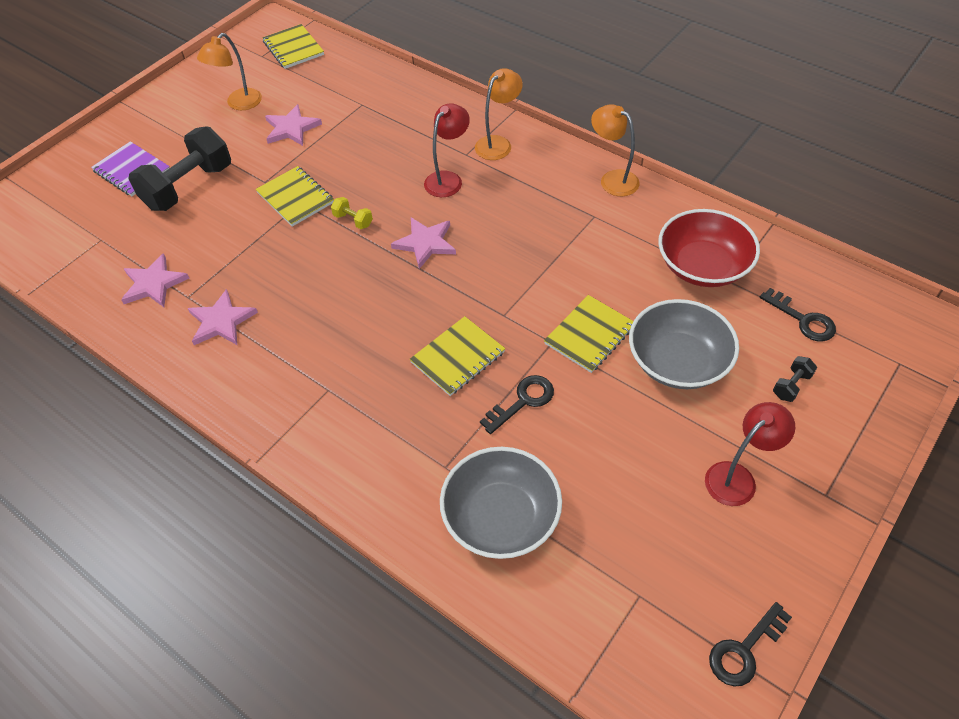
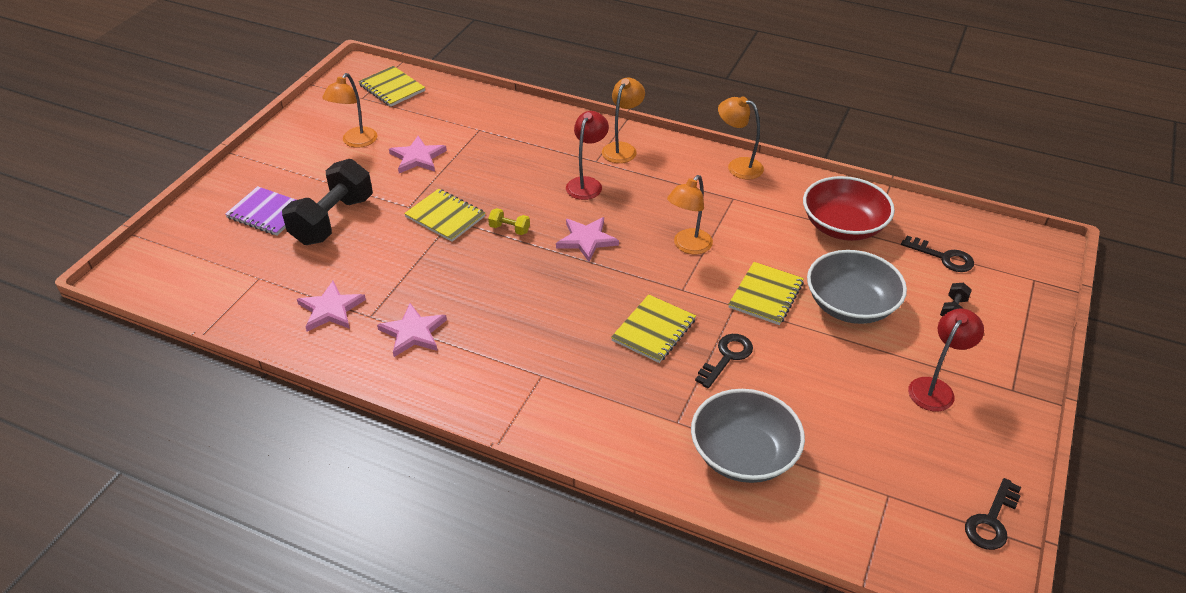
camera: 15 degrees left, 10 degrees down
none -> orange lamp [667,175,713,254]

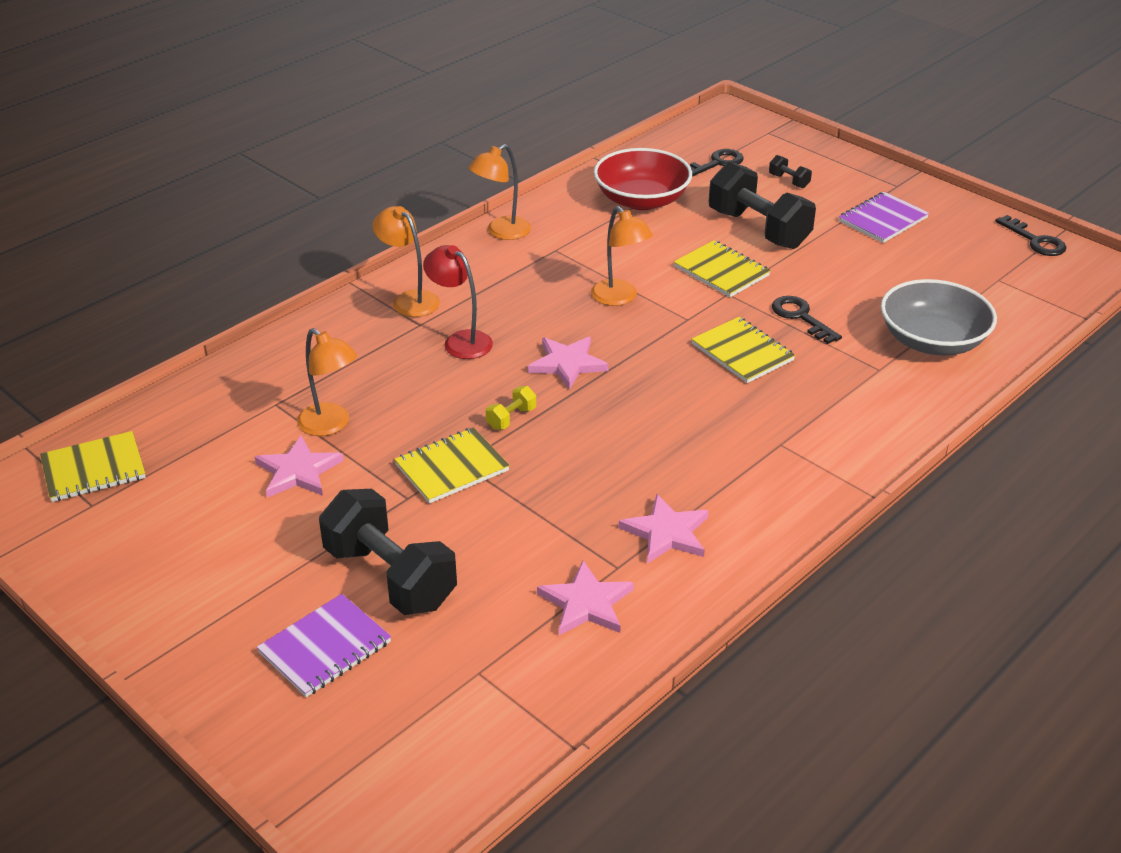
camera: 70 degrees left, 5 degrees down
orange lamp [322,73,377,148] -> orange lamp moved to [297,328,357,436]
grey bowl [807,250,907,324] -> black dumbbell [709,162,816,249]
red lamp [908,309,984,412] -> purple notebook [839,192,929,243]

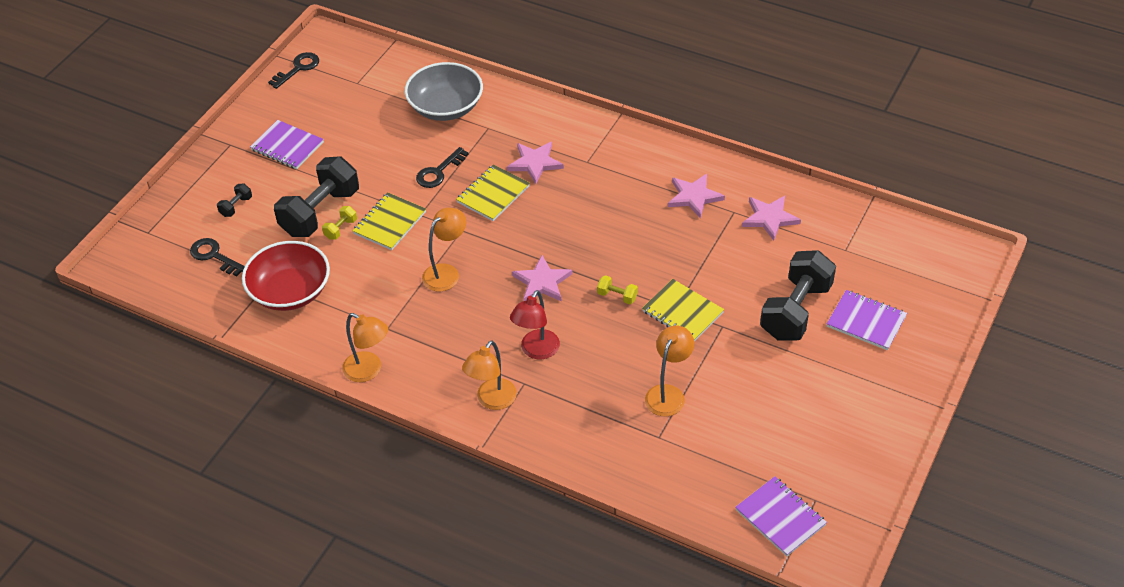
camera: 105 degrees left, 10 degrees up
yellow notebook [40,431,146,502] -> purple notebook [735,476,827,556]
pink star [255,435,343,498] -> pink star moved to [507,142,564,184]
none -> yellow dumbbell [322,206,357,240]

